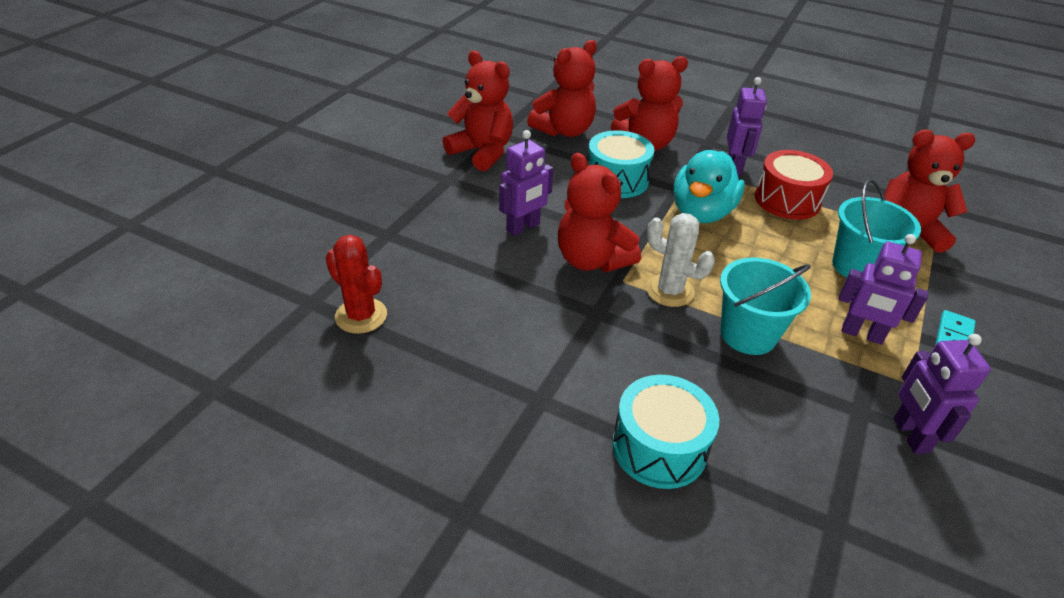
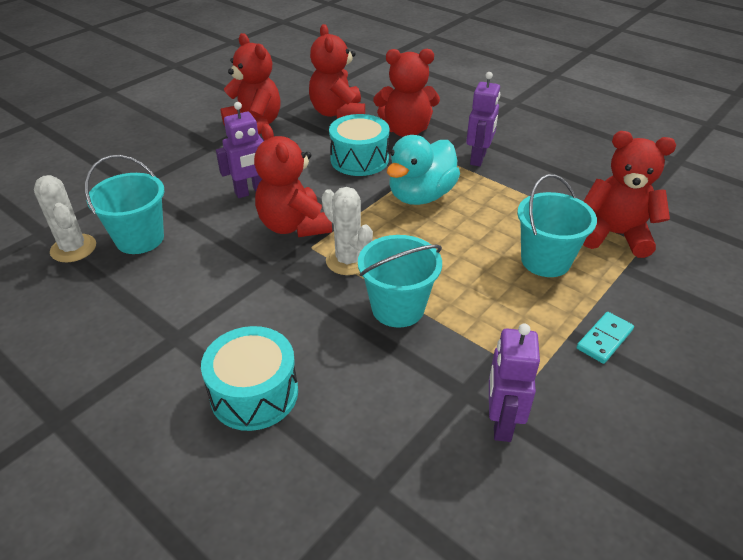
camera: 15 degrees right, 0 degrees up
red cactus [325,235,387,334] -> white cactus [34,175,96,262]
red teddy bear [527,40,597,137] -> red teddy bear turned 105 degrees clockwise [309,24,365,119]
red drum [755,150,833,220] -> none
purple robot [839,234,928,345] -> none
none -> turquoise bucket [85,155,164,254]

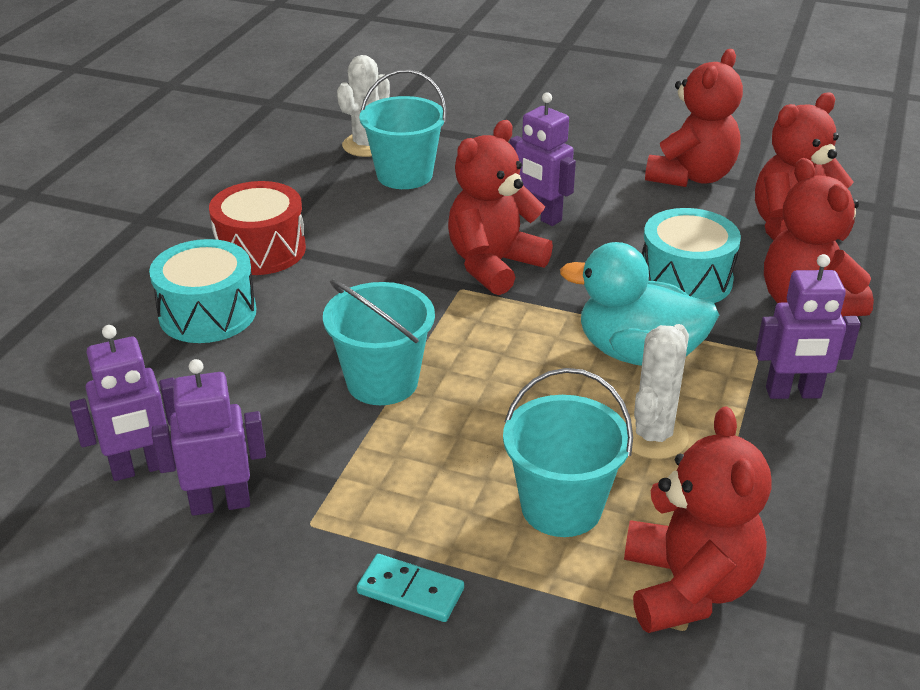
camera: 70 degrees right, 5 degrees down
white cactus [322,187,373,275] -> white cactus moved to [624,324,689,459]
none -> purple robot [70,325,175,481]
none -> red drum [209,181,306,275]

